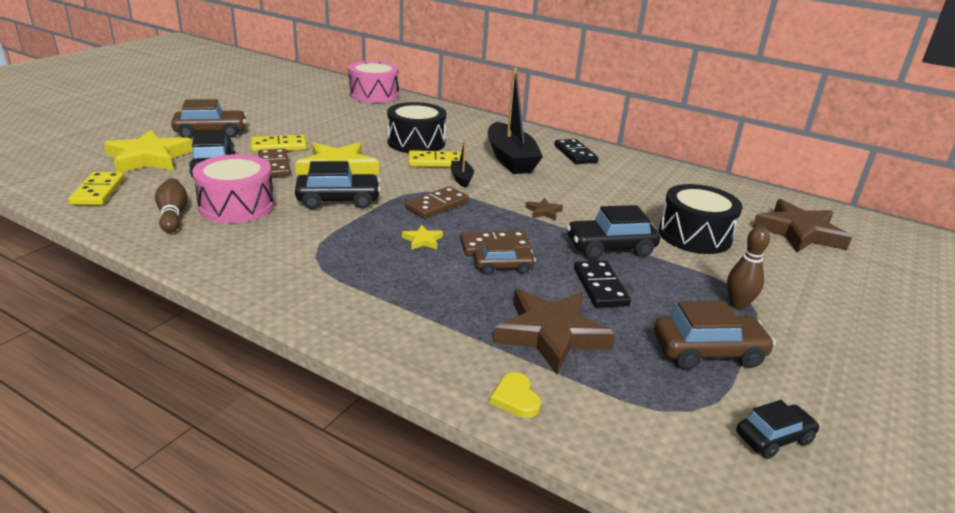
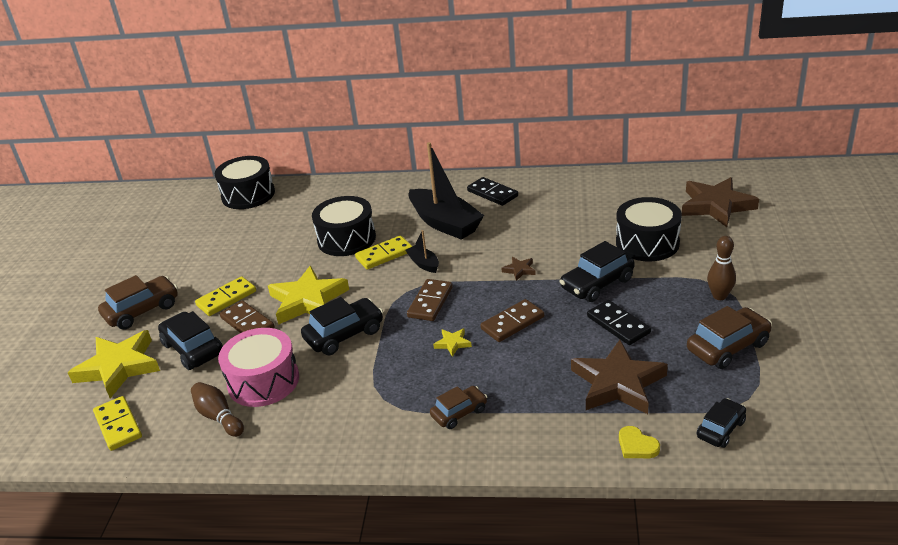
camera: 20 degrees left, 5 degrees up
pink drum [348,61,399,103] -> black drum [215,156,275,209]
brown car [474,239,536,275] -> brown car moved to [430,386,487,429]
black car [736,400,820,459] -> black car moved to [697,398,746,448]

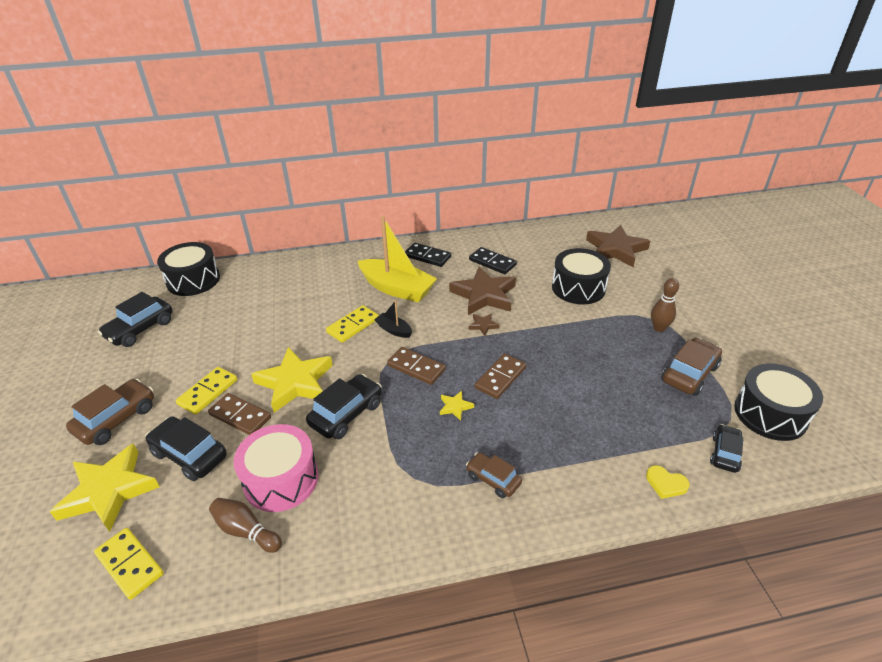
camera: 20 degrees left, 5 degrees up
black drum [312,196,376,256] -> black drum moved to [734,363,823,441]
brown domino [407,279,453,321] -> brown domino turned 60 degrees counterclockwise [387,347,446,385]
black boat [409,142,484,240] -> yellow boat [358,216,437,303]
brown car [430,386,487,429] -> brown car turned 90 degrees counterclockwise [466,452,522,498]
black car [560,241,635,302] -> black car moved to [98,292,173,347]
brown star [571,340,668,414] -> brown star moved to [449,266,516,315]
black domino [587,300,651,345] -> black domino moved to [469,247,517,274]

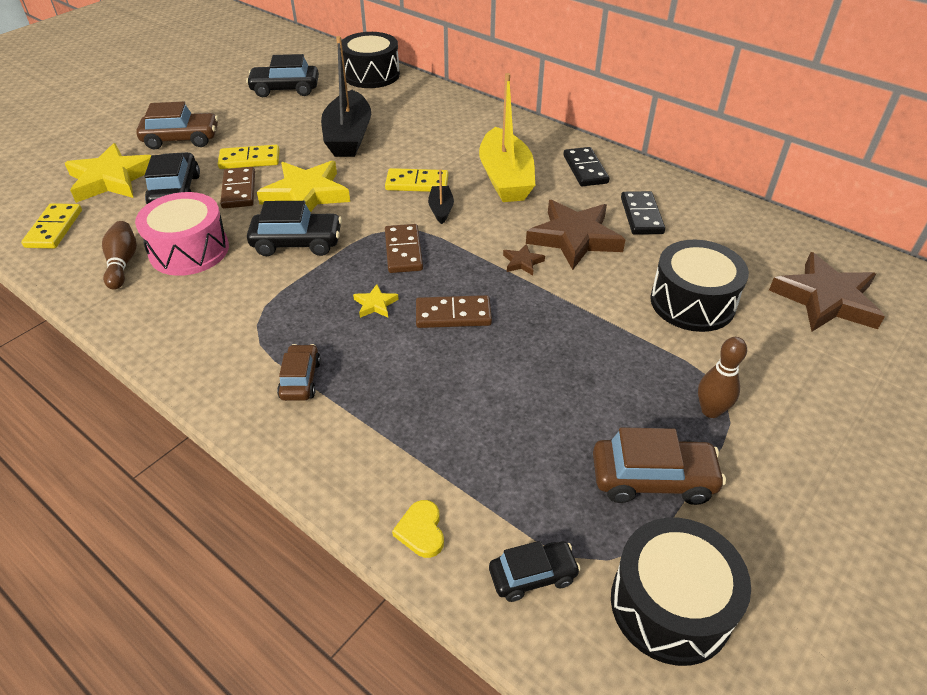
camera: 50 degrees right, 5 degrees up
none -> black boat [321,36,371,157]

